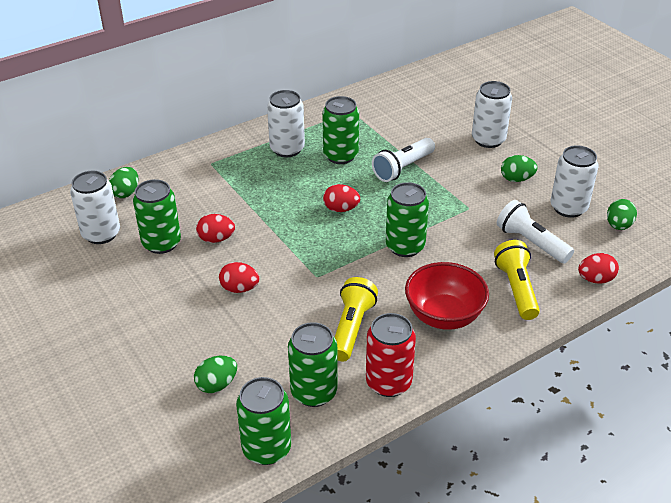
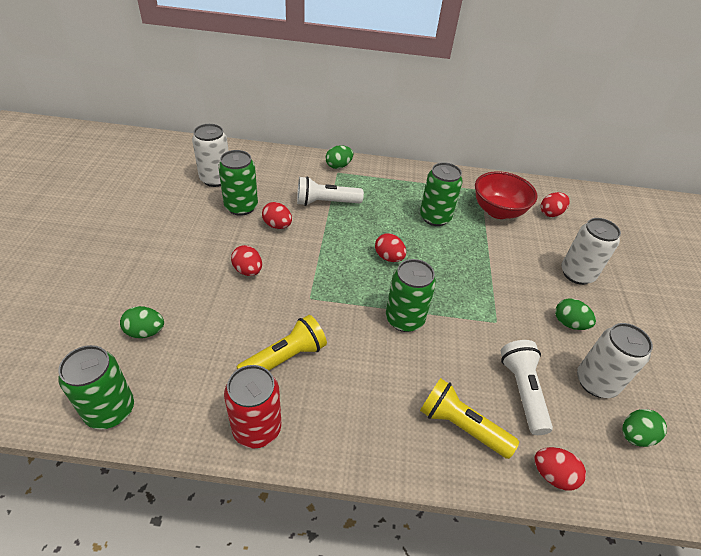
camera: 35 degrees right, 5 degrees up
green egg [109,167,138,198] -> green egg moved to [326,145,353,169]
white can [267,90,305,157] -> none
green can [288,322,338,407] -> none
white flashlight [372,138,435,182] -> white flashlight moved to [297,176,364,206]
red bowl [405,262,489,330] -> red bowl moved to [475,171,538,219]
yellow flashlight [494,240,540,320] -> yellow flashlight turned 90 degrees counterclockwise [420,378,519,459]
none -> red egg [541,192,570,217]

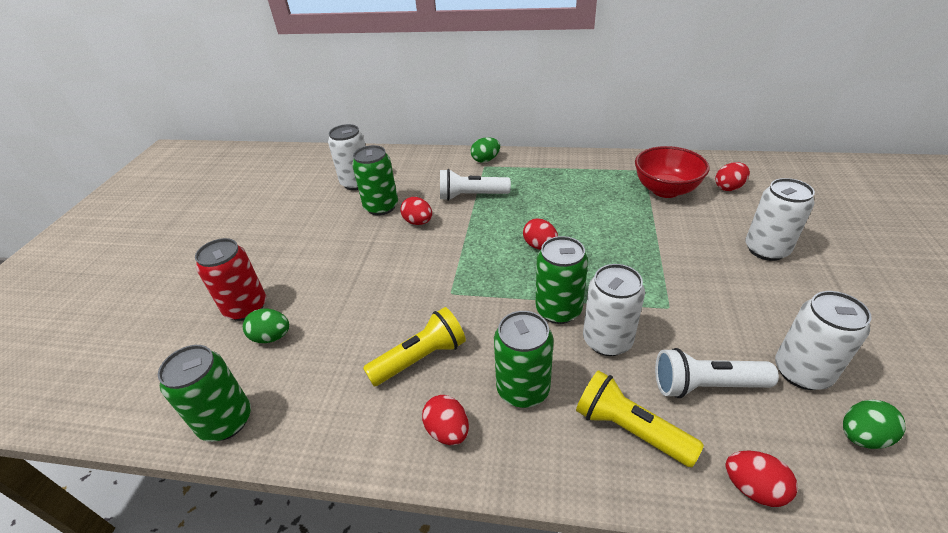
camera: 10 degrees right, 5 degrees down
red can [224,365,282,448] -> red can moved to [195,238,266,321]
red egg [231,245,262,276] -> red egg moved to [422,395,469,445]
green can [420,162,463,226] -> green can moved to [494,311,554,408]
white flashlight [501,340,553,435] -> white flashlight turned 90 degrees counterclockwise [655,348,779,398]
green egg [555,299,596,330] -> none
none -> white can [583,264,645,356]

